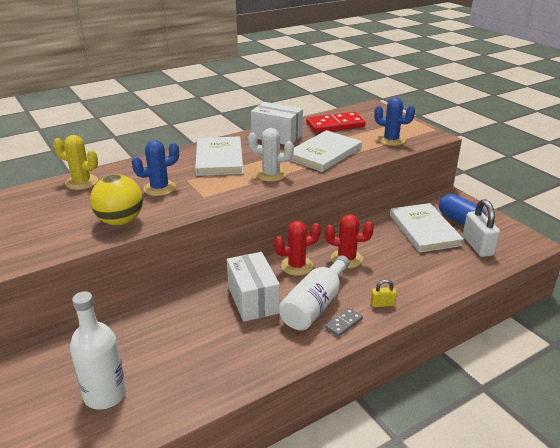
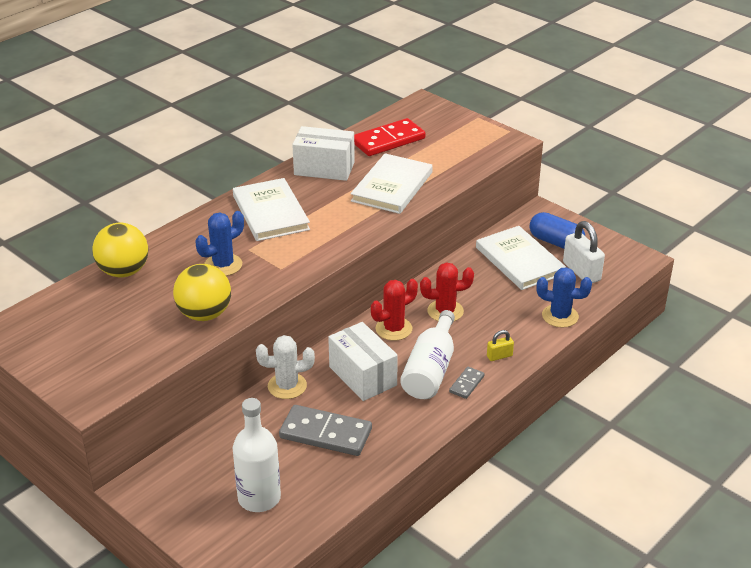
camera: 15 degrees left, 5 degrees up
yellow cactus [53,135,98,190] -> yellow ball [92,223,148,277]
white cactus [248,128,294,182] -> white cactus moved to [256,335,315,399]
blue cactus [374,97,415,146] -> blue cactus moved to [536,267,592,328]
none -> grey domino [279,405,372,456]

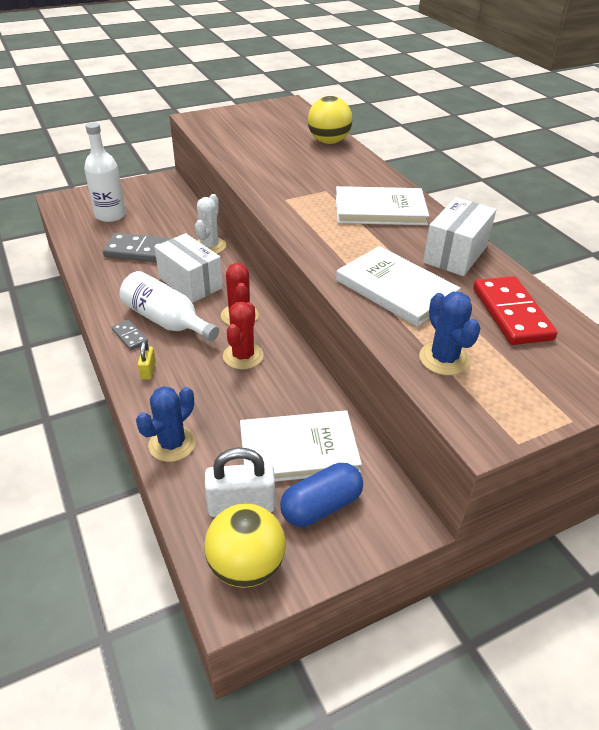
camera: 110 degrees right, 5 degrees up
yellow ball [173,264,231,321] -> yellow ball moved to [204,503,286,588]
blue cactus [196,211,244,276] -> blue cactus moved to [419,292,481,376]
grey domino [279,405,372,456] -> grey domino turned 60 degrees clockwise [103,233,172,262]
white box [328,322,398,401] -> white box turned 60 degrees clockwise [154,233,223,303]

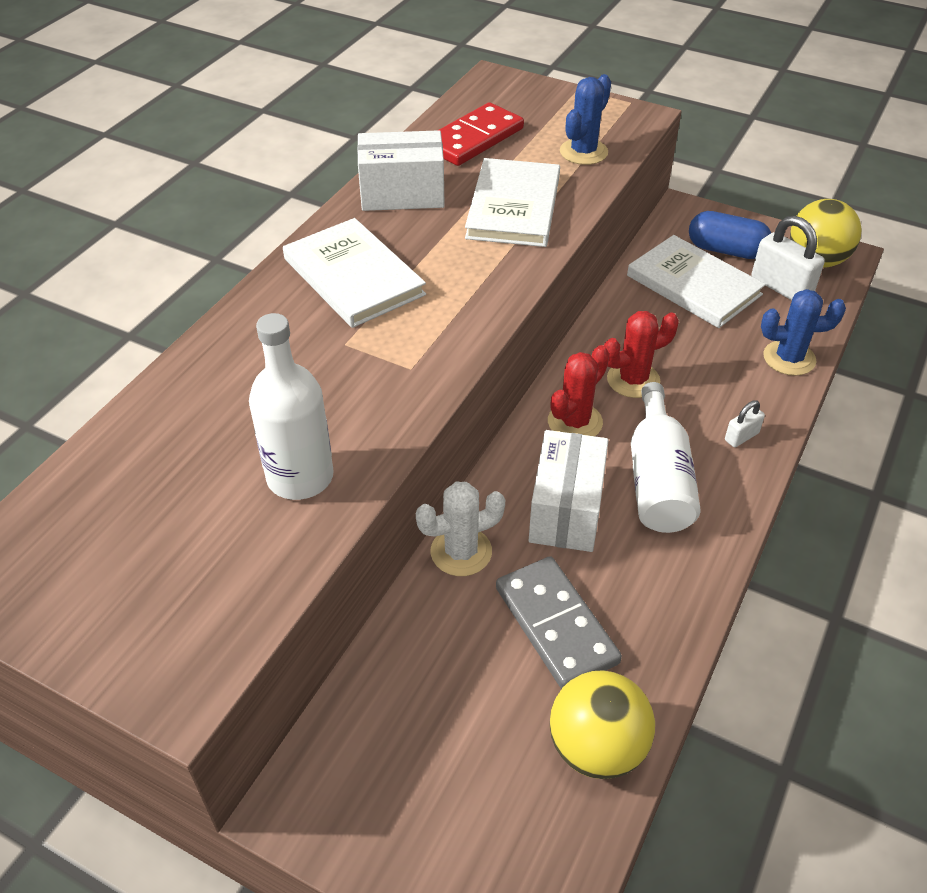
camera: 125 degrees left, 5 degrees up
white bottle [84,122,126,222] -> white bottle moved to [249,313,334,500]
grey domino [111,320,148,350] -> none
yellow padlock [137,341,156,380] -> white padlock [725,400,765,447]
yellow ball [308,96,353,144] -> yellow ball moved to [550,670,655,779]

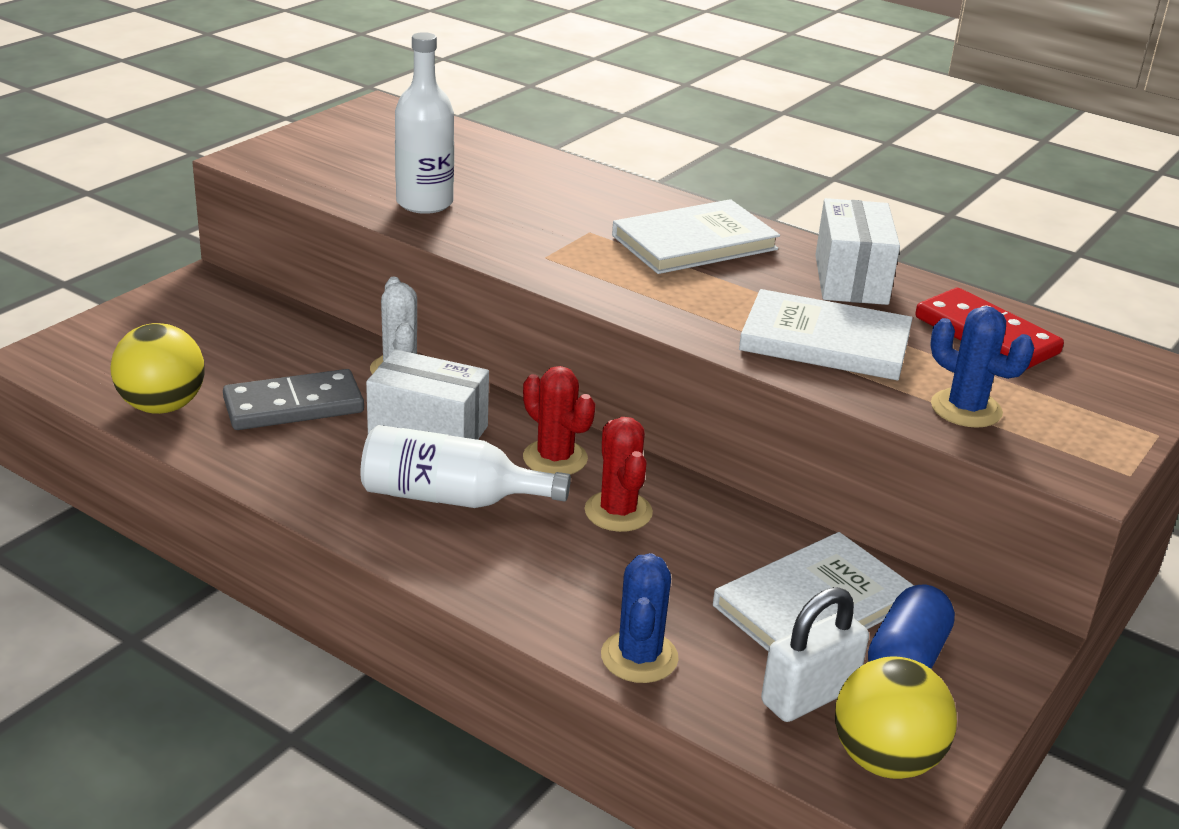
camera: 95 degrees right, 15 degrees down
white padlock [725,400,765,447] -> none

